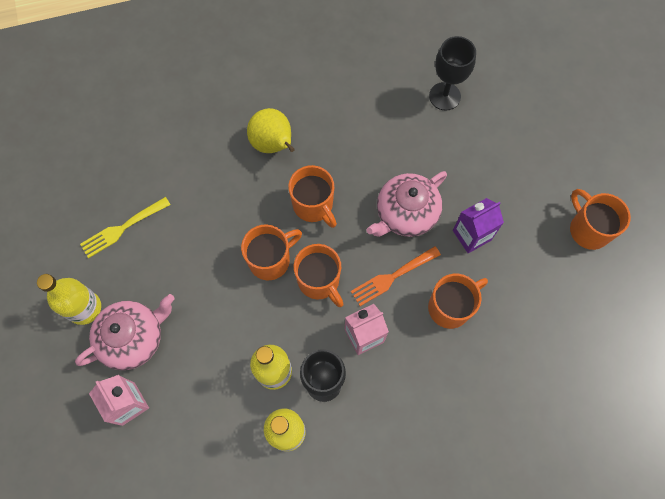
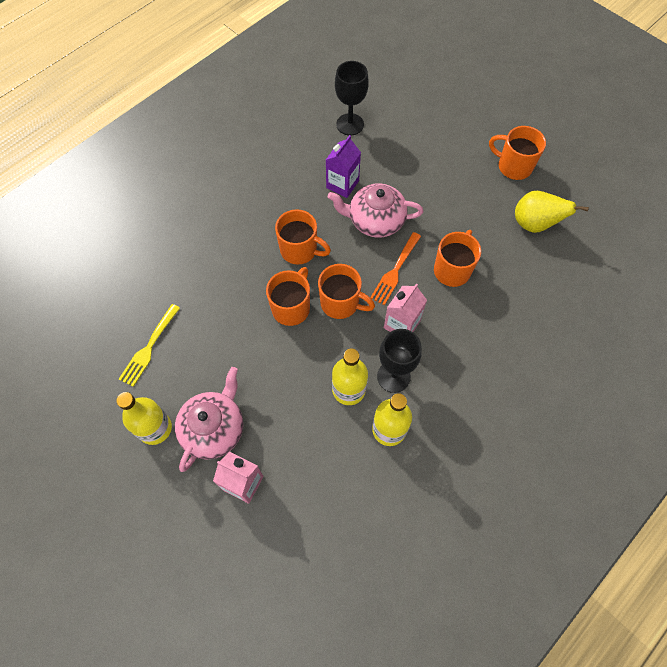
camera: 30 degrees left, 5 degrees down
yellow pear [247,108,295,153] -> yellow pear moved to [515,191,589,233]
pink teapot [366,171,447,237] -> pink teapot turned 75 degrees clockwise [328,183,424,238]
purple carton [453,198,504,253] -> purple carton moved to [326,135,361,198]

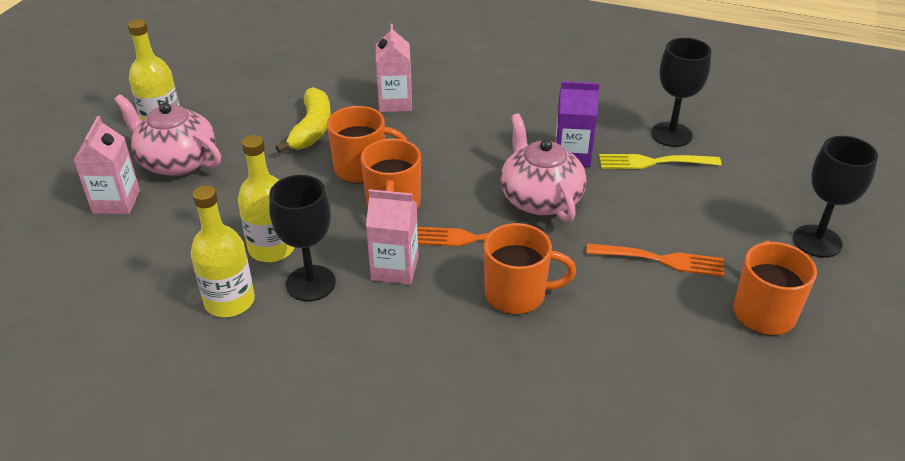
camera: 65 degrees right, 25 degrees down
yellow fork [119,304,180,387] -> yellow fork moved to [599,154,722,169]
pink teapot [175,367,243,472] -> pink teapot turned 150 degrees counterclockwise [114,94,221,176]
orange mug [275,209,331,265] -> none
yellow pear [515,191,589,233] -> none
none -> yellow banana [275,87,331,153]
none -> pink carton [376,24,412,112]
none -> orange fork [586,244,724,277]
none -> black goblet [793,136,878,258]

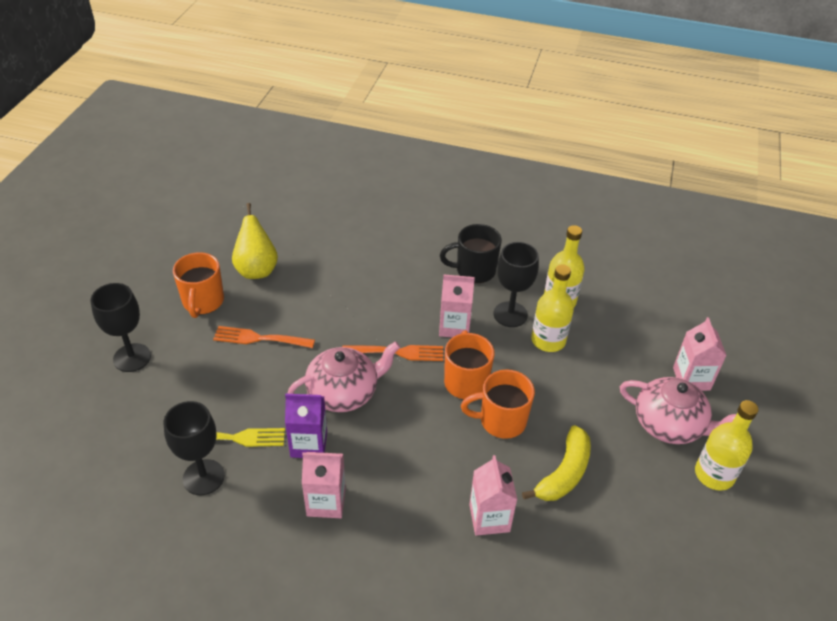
camera: 175 degrees right, 5 degrees up
yellow banana [275,87,331,153] -> yellow banana turned 150 degrees counterclockwise [522,425,591,501]
orange mug [484,223,576,315] -> none
pink teapot [500,113,587,222] -> pink teapot turned 90 degrees counterclockwise [287,341,400,412]
none -> yellow pear [232,203,278,279]
none -> pink carton [302,452,346,518]
none -> black mug [440,224,502,283]

